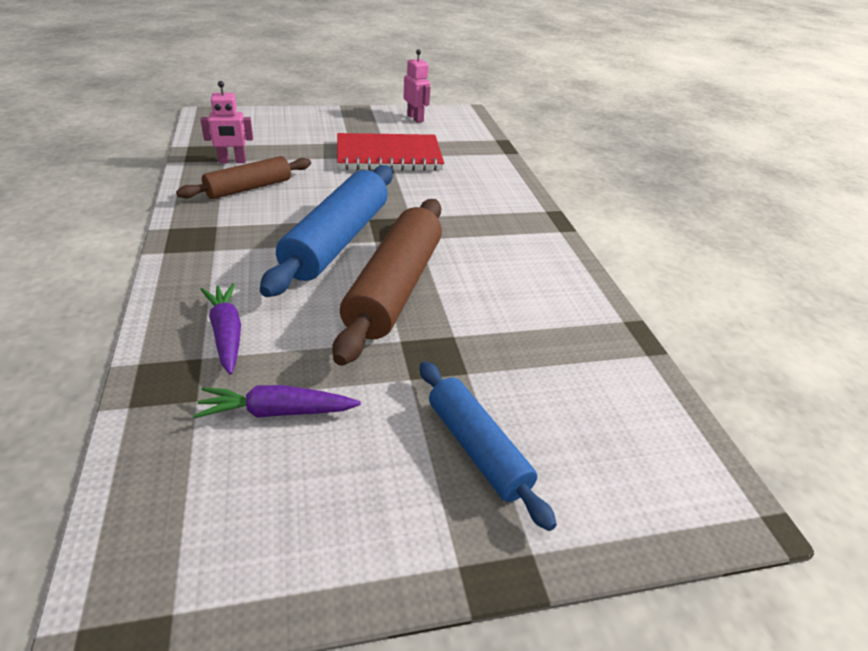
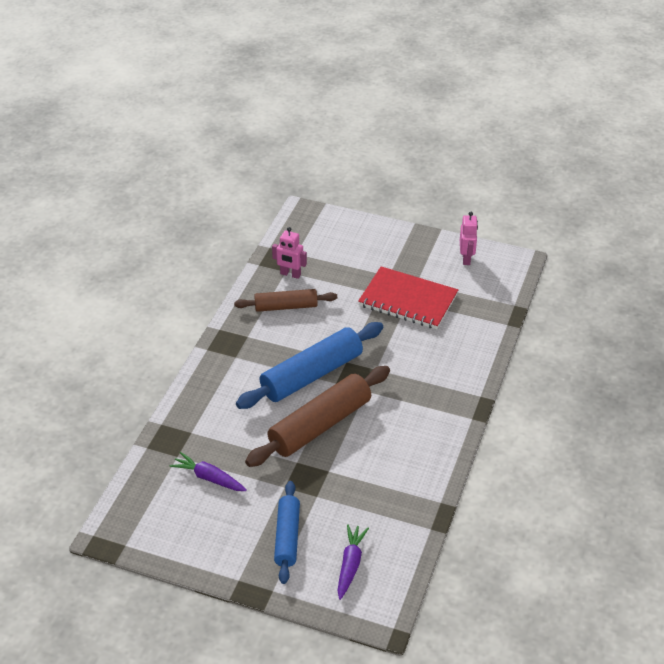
camera: 35 degrees right, 5 degrees up
purple carrot [200,283,241,375] -> purple carrot moved to [337,524,369,600]

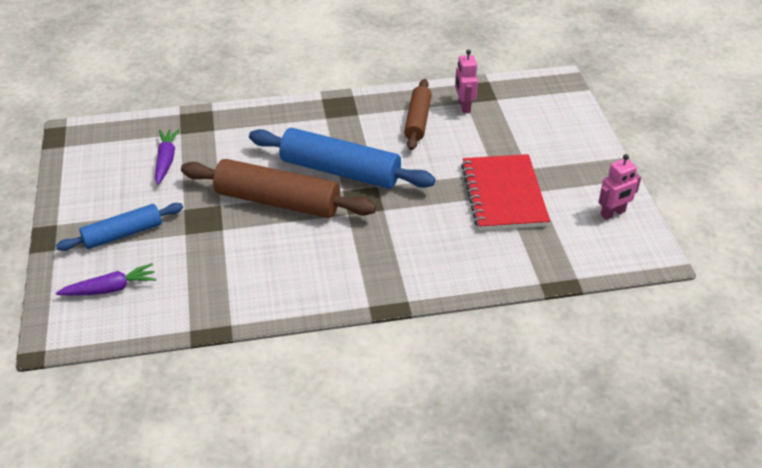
camera: 60 degrees right, 0 degrees up
brown rolling pin [234,289,337,312] -> brown rolling pin turned 45 degrees clockwise [404,79,432,150]

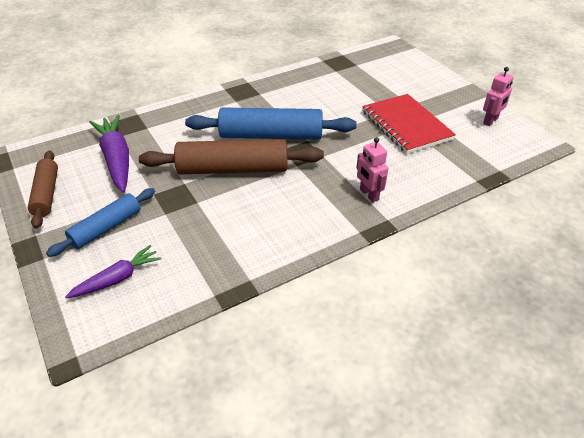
camera: 20 degrees left, 0 degrees up
purple carrot [155,129,180,185] -> purple carrot [89,115,129,193], size x1.65
brown rolling pin [404,79,432,150] -> brown rolling pin moved to [28,151,58,229]
pink robot [455,50,478,114] -> pink robot moved to [356,137,389,202]

